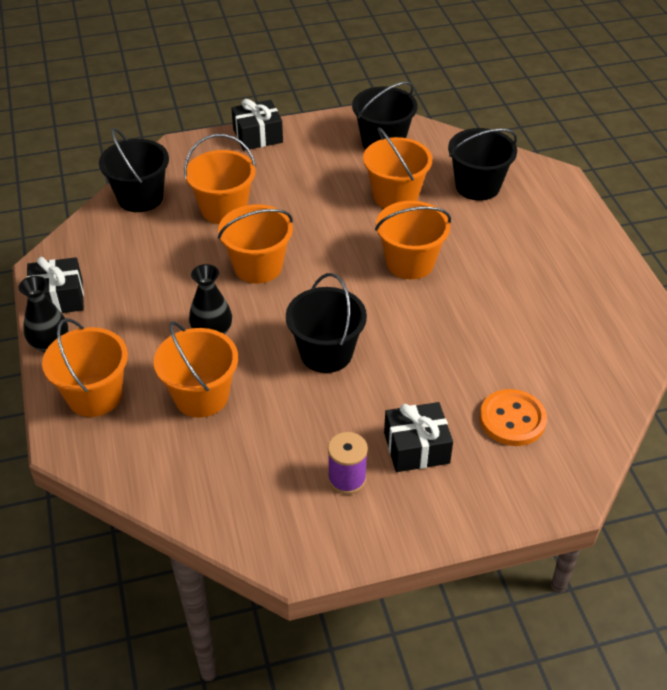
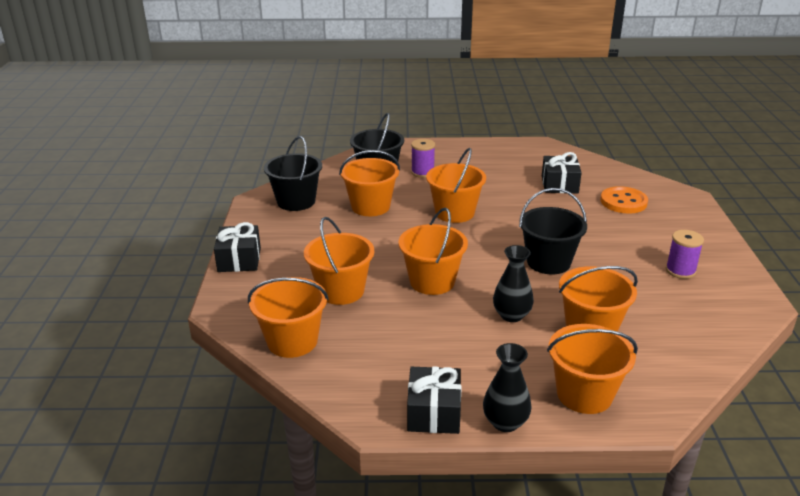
camera: 75 degrees left, 15 degrees down
black bucket [99,128,169,212] -> orange bucket [248,277,329,358]
black gift [384,402,453,472] -> black gift moved to [542,152,582,193]
none -> purple spool [411,139,435,178]

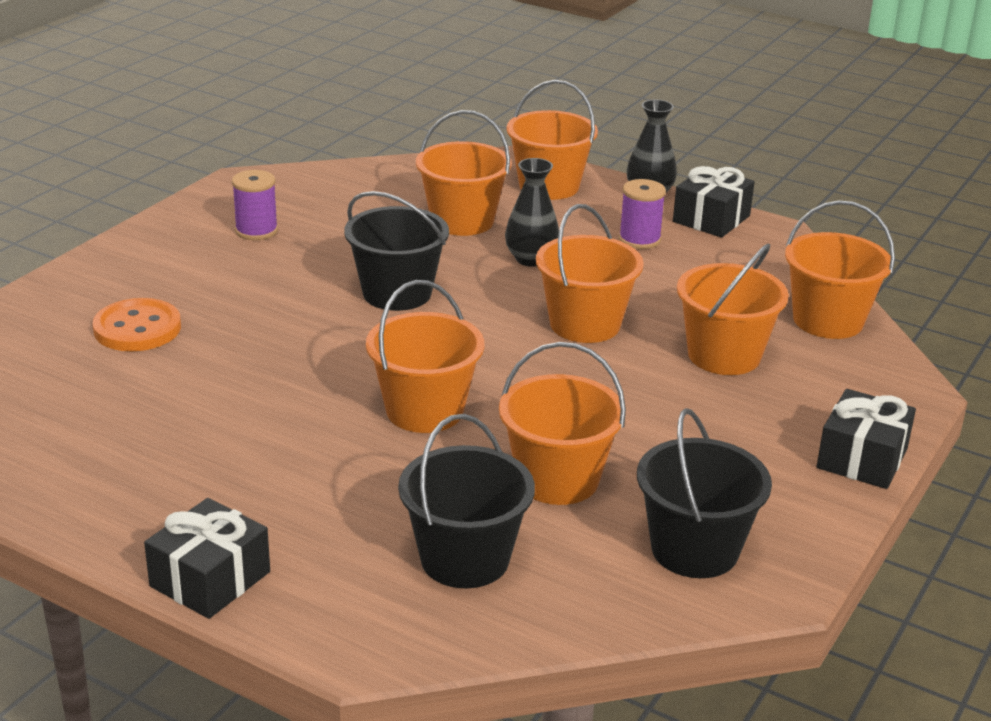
camera: 150 degrees left, 0 degrees up
purple spool [411,139,435,178] -> purple spool moved to [619,179,666,249]
black gift [542,152,582,193] -> black gift moved to [144,498,270,619]

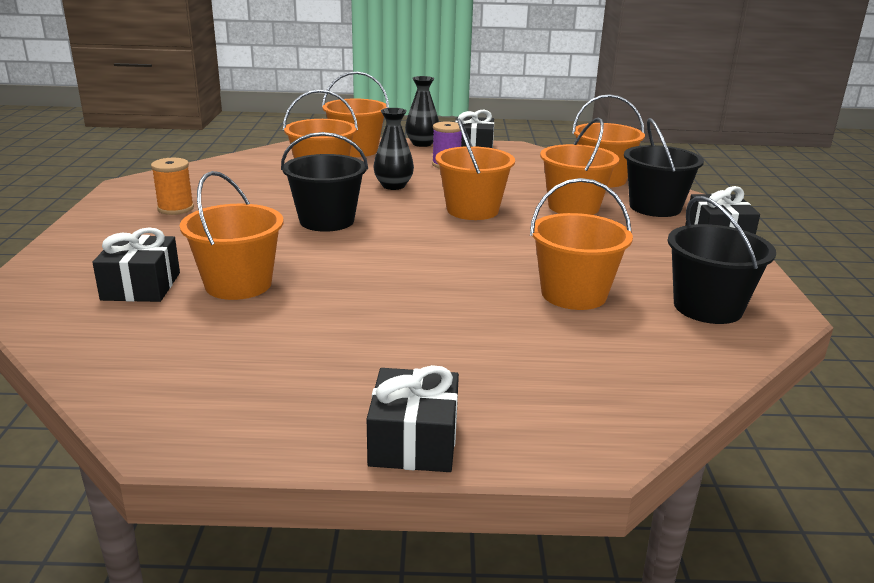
camera: 30 degrees left, 5 degrees down
orange button [93,298,181,351] -> black gift [92,227,180,302]
purple spool [232,170,278,240] -> orange spool [151,158,194,215]
orange bucket [366,280,484,433] -> orange bucket moved to [179,171,283,300]
black bucket [398,414,535,588] -> black bucket moved to [624,118,704,217]

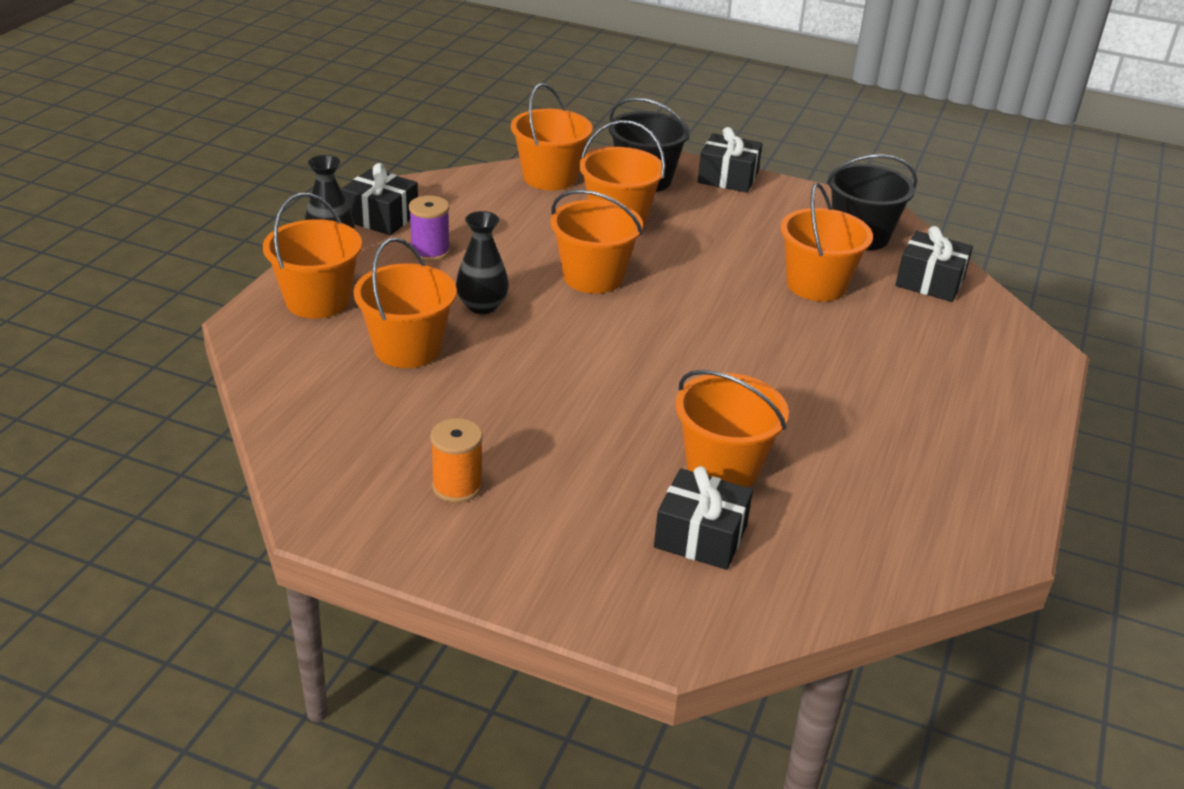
camera: 70 degrees left, 10 degrees up
black bucket [281,132,368,232] -> none
black gift [367,365,459,472] -> black gift moved to [895,226,973,302]

